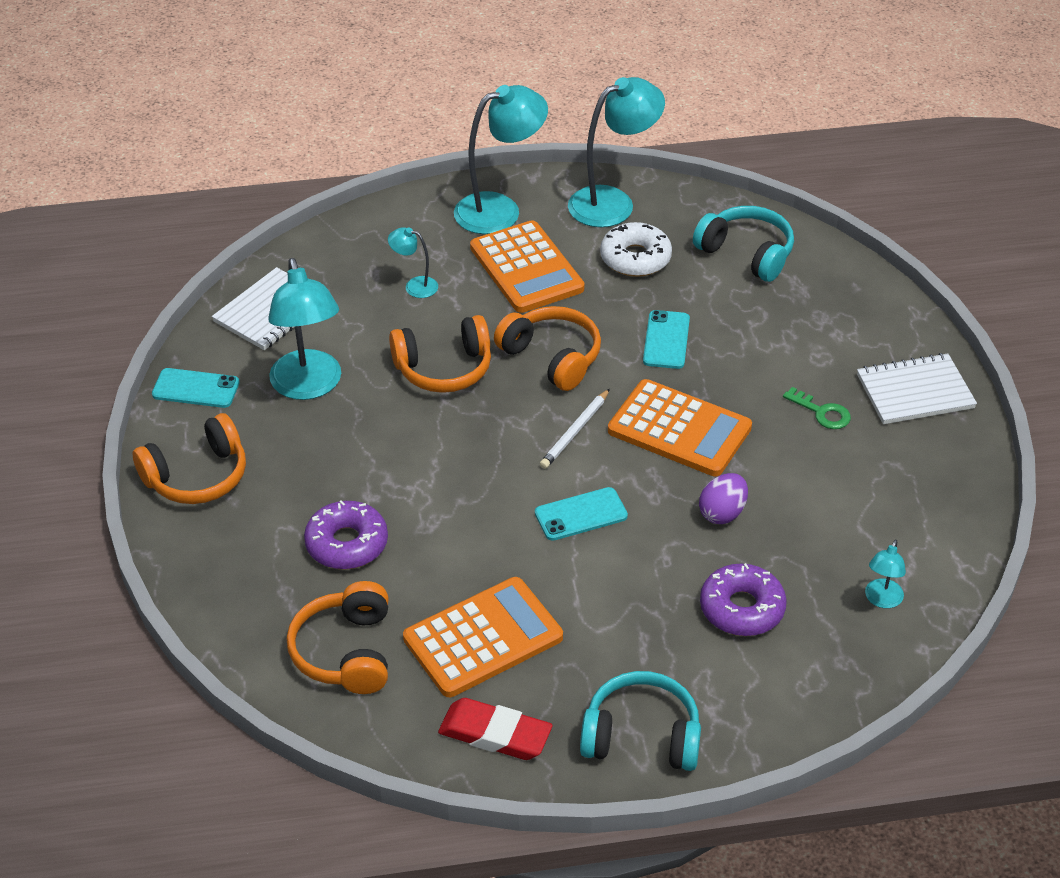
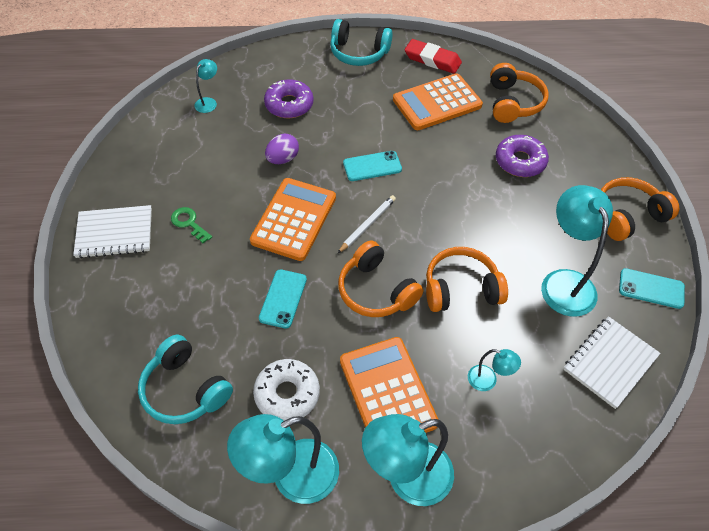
camera: 175 degrees left, 10 degrees up
orange calculator [608,379,752,477] -> orange calculator turned 75 degrees clockwise [250,178,336,261]

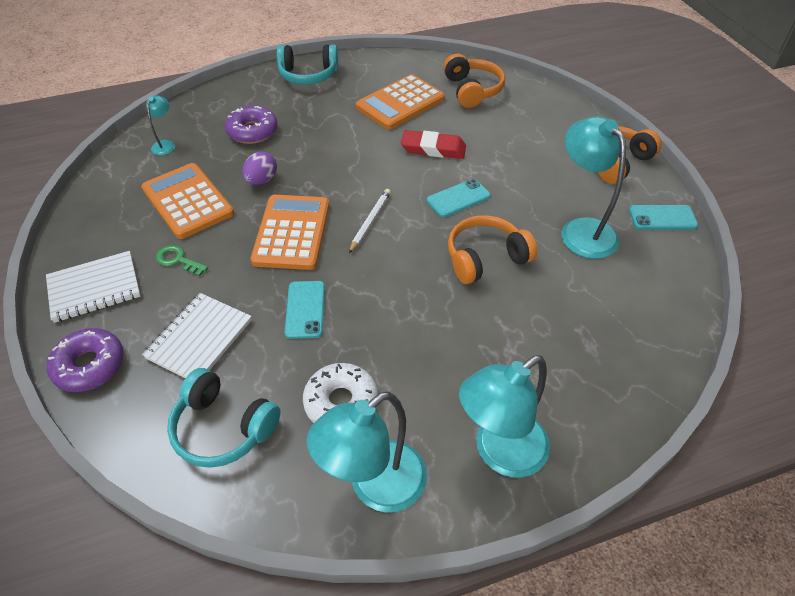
camera: 15 degrees left, 5 degrees down
orange headphones [338,240,423,317] -> none
orange calculator [340,337,438,433] -> orange calculator moved to [141,163,234,239]
turquoise phone [343,151,402,181] -> turquoise phone moved to [427,179,490,217]
red eraser [405,39,462,74] -> red eraser moved to [401,130,466,159]
turquoise lamp [468,349,521,391] -> none
purple donut [496,135,549,177] -> purple donut moved to [47,328,124,392]
white notebook [564,316,661,409] -> white notebook moved to [142,293,252,378]

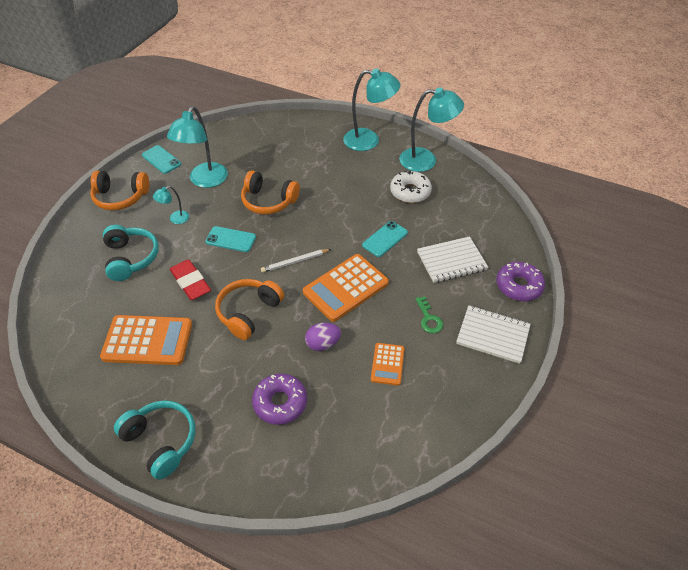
camera: 135 degrees left, 0 degrees up
orange calculator [141,163,234,239] -> orange calculator [371,343,404,386], size x0.54
turquoise lamp [146,95,175,155] -> turquoise lamp moved to [153,186,189,224]
turquoise headphones [167,368,281,468] -> turquoise headphones moved to [103,225,159,281]
orange headphones [443,53,505,108] -> orange headphones moved to [215,279,284,340]

